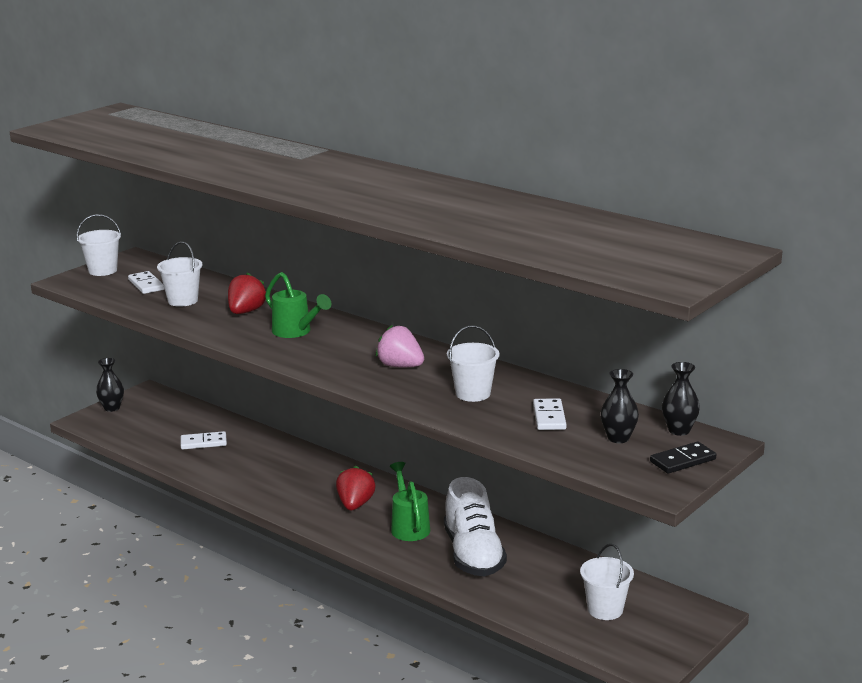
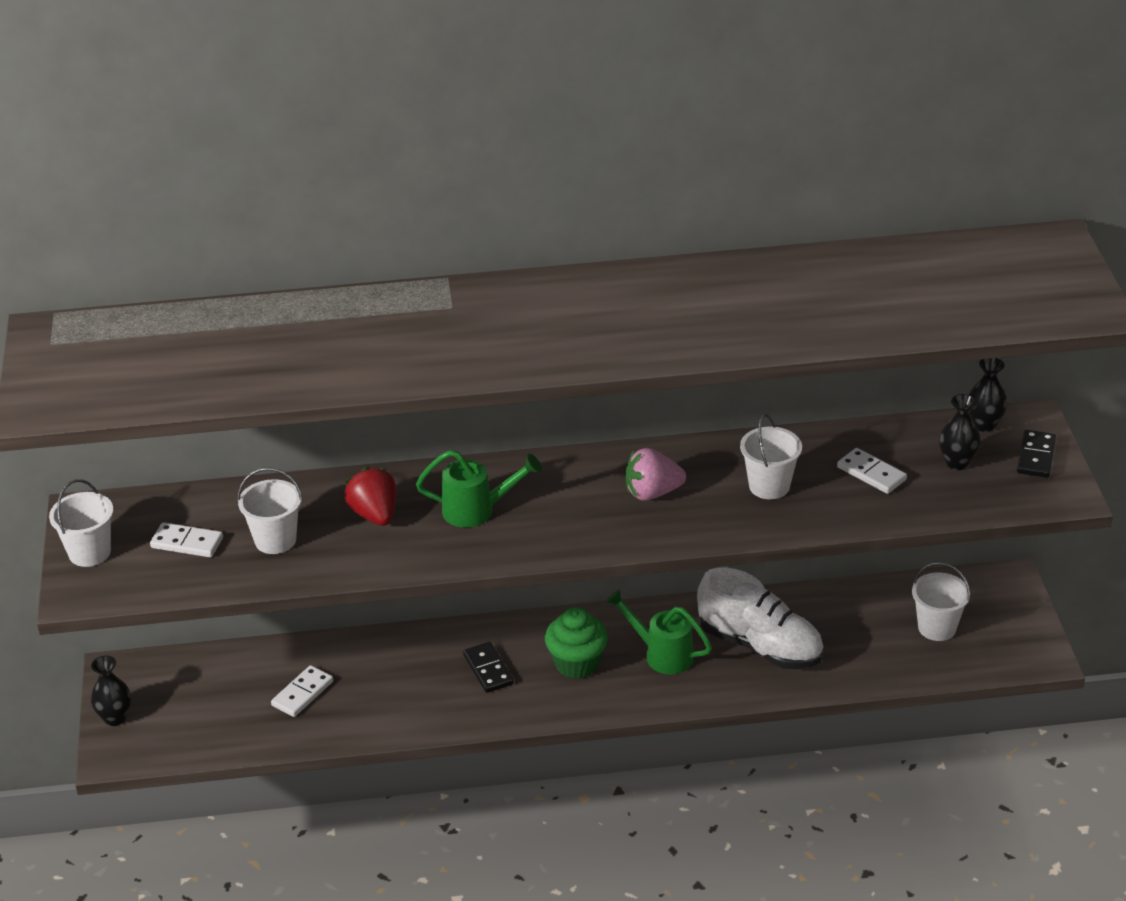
camera: 45 degrees left, 15 degrees up
red strawberry [336,466,376,510] -> green cupcake [545,607,608,679]
none -> black domino [463,642,514,693]

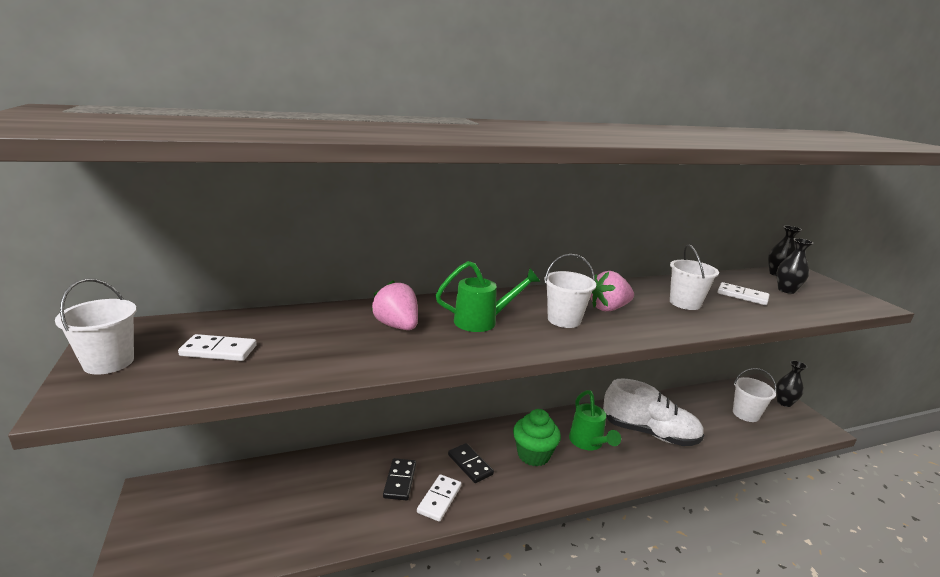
camera: 15 degrees left, 15 degrees down
black vase [91,656,131,726] -> black vase moved to [776,360,807,407]
white bucket [237,467,303,554] -> white bucket moved to [544,254,596,328]
white domino [271,665,333,717] -> white domino moved to [417,474,462,522]
red strawberry [344,467,396,526] -> pink strawberry [371,280,418,330]
green watering can [605,589,712,674] -> green watering can turned 120 degrees counterclockwise [569,390,621,450]
black domino [1017,430,1056,478] -> black domino moved to [383,458,416,501]

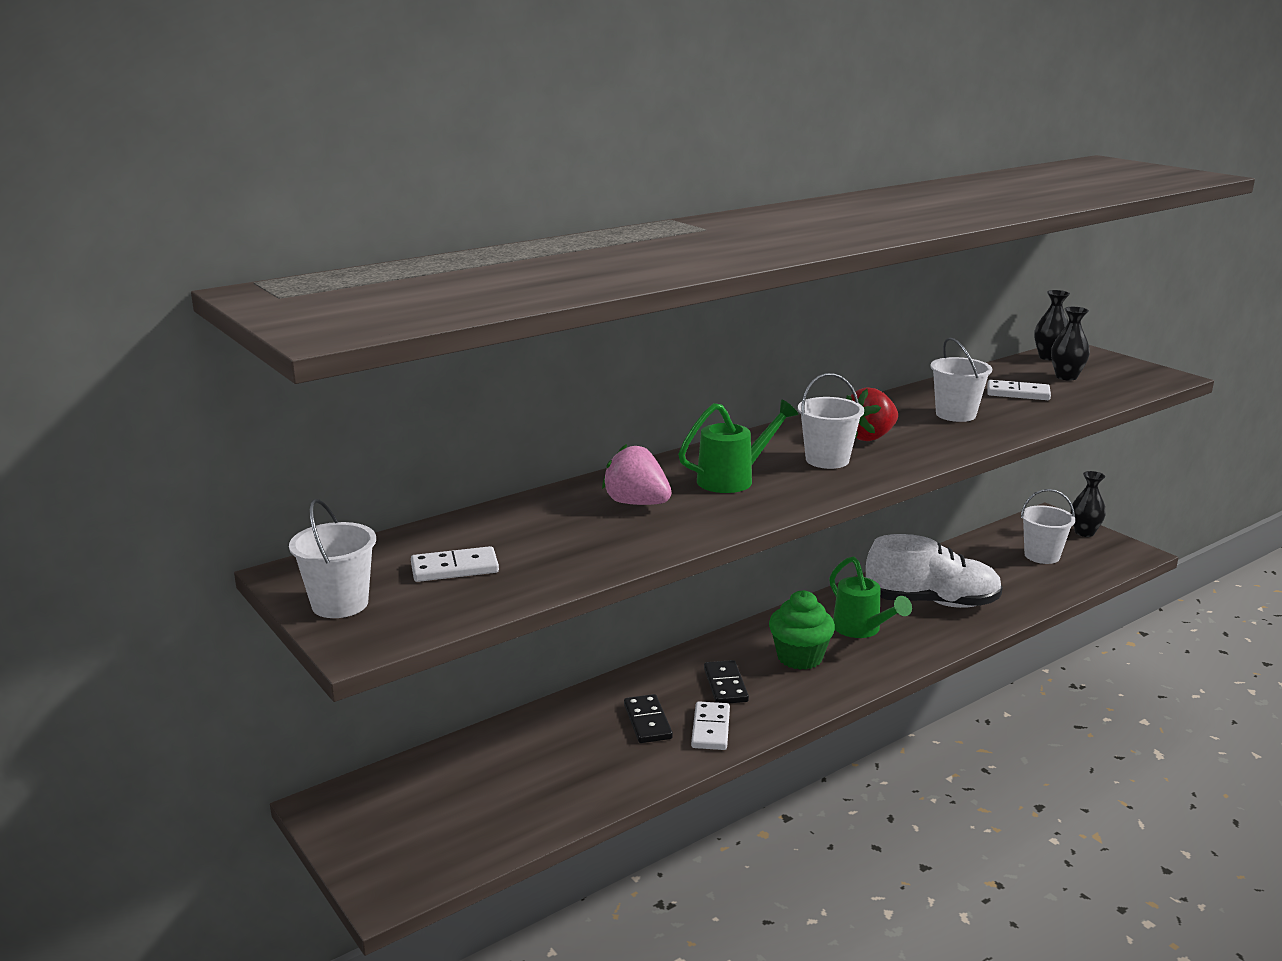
camera: 15 degrees left, 0 degrees up
black domino [448,443,494,483] -> black domino turned 45 degrees clockwise [704,660,749,704]
pink strawberry [590,271,634,311] -> red strawberry [846,387,898,441]

